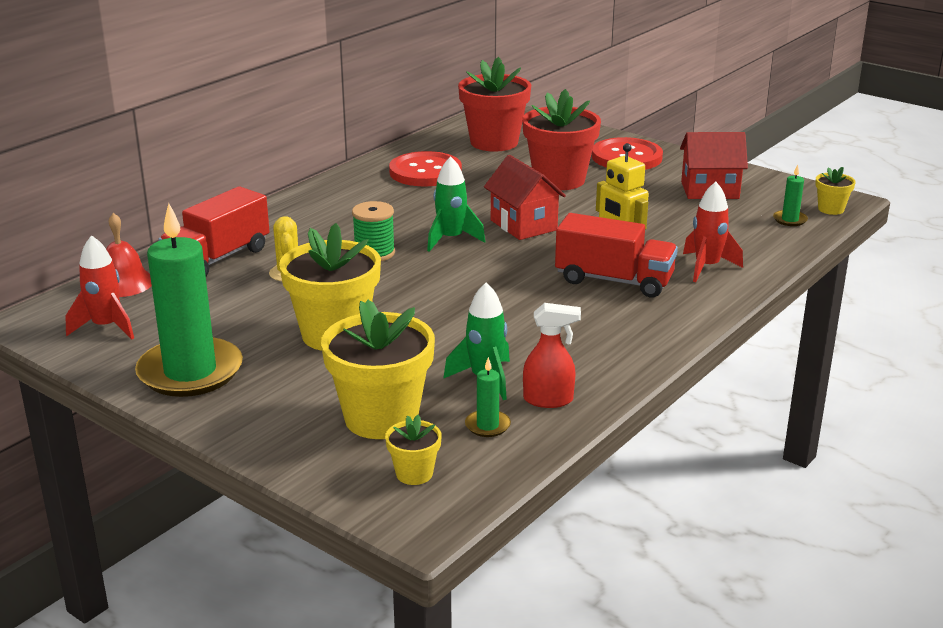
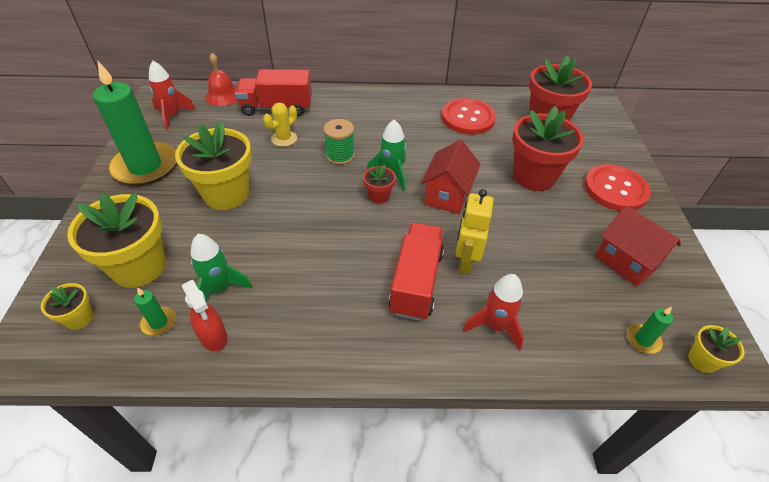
camera: 50 degrees right, 20 degrees up
red truck [555,213,678,297] -> red truck turned 150 degrees counterclockwise [388,223,444,321]
none -> red flower pot [363,164,396,204]

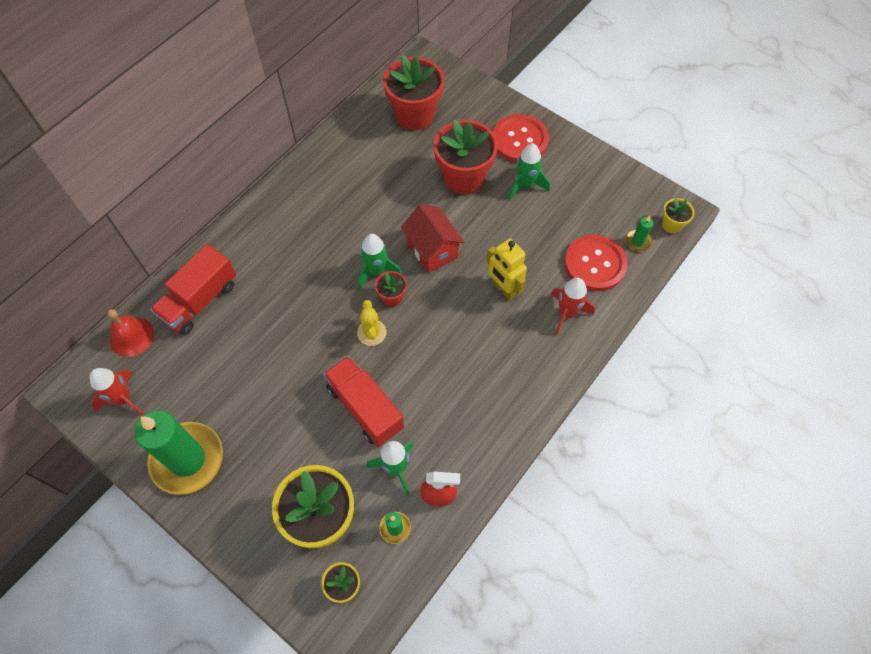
camera: 50 degrees left, 15 degrees up
yellow flower pot [175,121,252,210] -> none
yellow cactus [263,103,297,147] -> yellow cactus moved to [357,300,386,346]
green spool [323,119,355,165] -> none
red truck [388,223,444,321] -> red truck moved to [323,356,404,447]
red button [442,98,496,135] -> red button moved to [564,235,628,291]
red house [595,205,681,287] -> none
none -> green rocket [508,143,550,200]

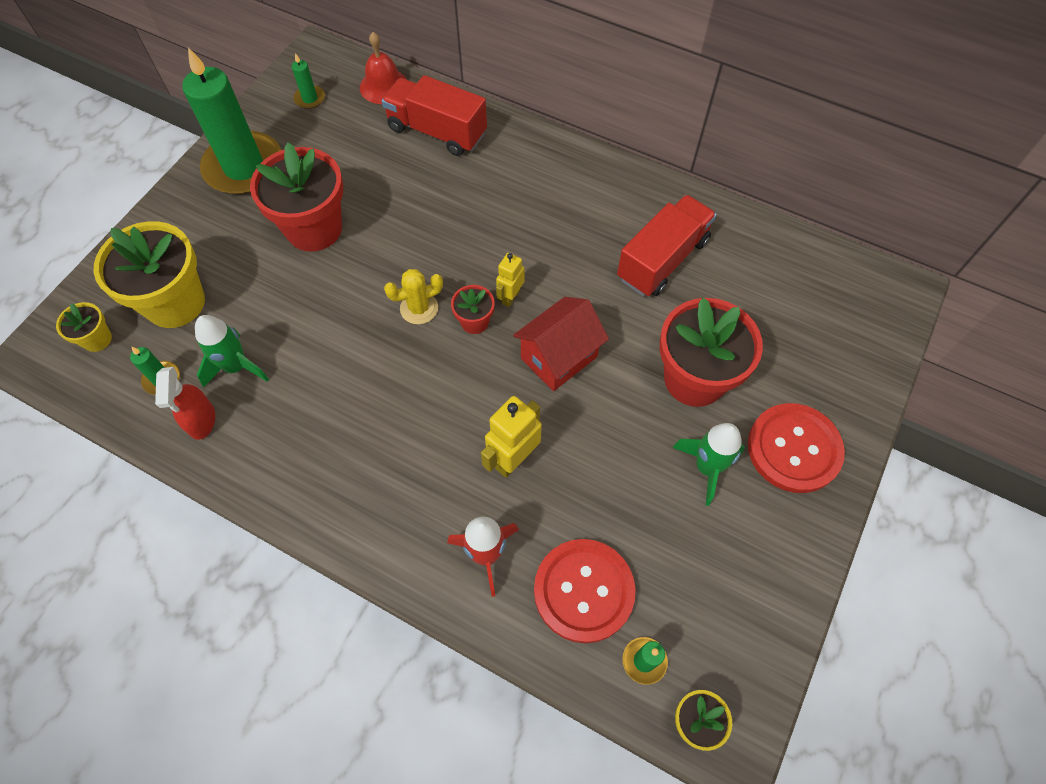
camera: 80 degrees right, 0 degrees up
red rocket [89,368,145,416] -> green candle [292,53,325,109]
red truck [323,356,404,447] -> red truck moved to [617,195,717,296]
green rocket [358,234,402,290] -> yellow robot [496,253,524,307]
red flower pot [383,55,444,130] -> red flower pot moved to [250,143,343,252]

